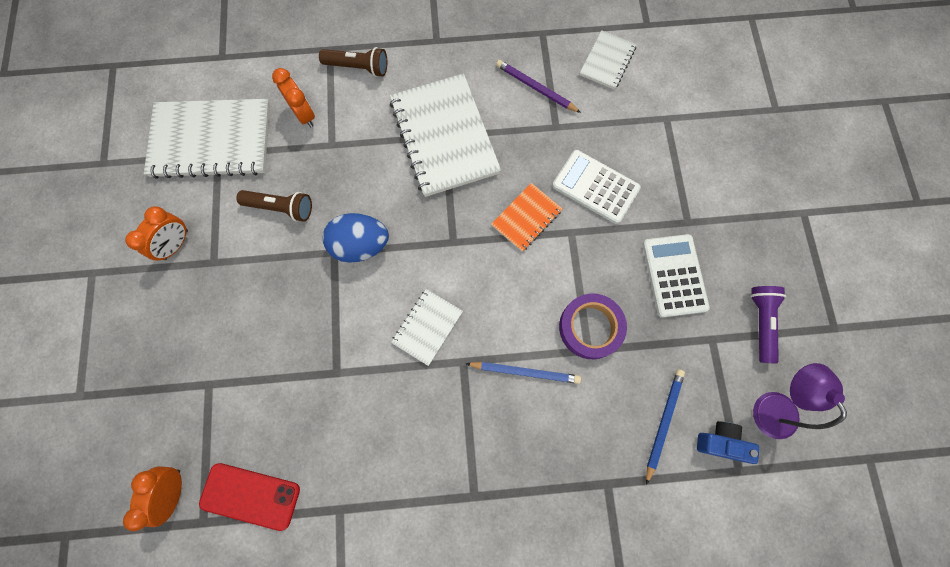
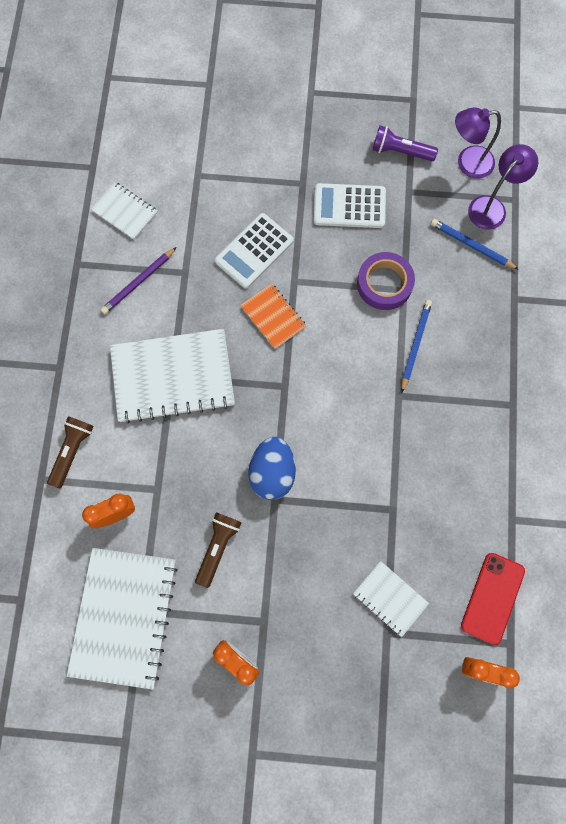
camera: 80 degrees left, 0 degrees up
white notebook [391,289,463,366] -> white notebook moved to [353,561,429,637]
blue camera [697,421,759,464] -> purple lamp [468,144,538,230]

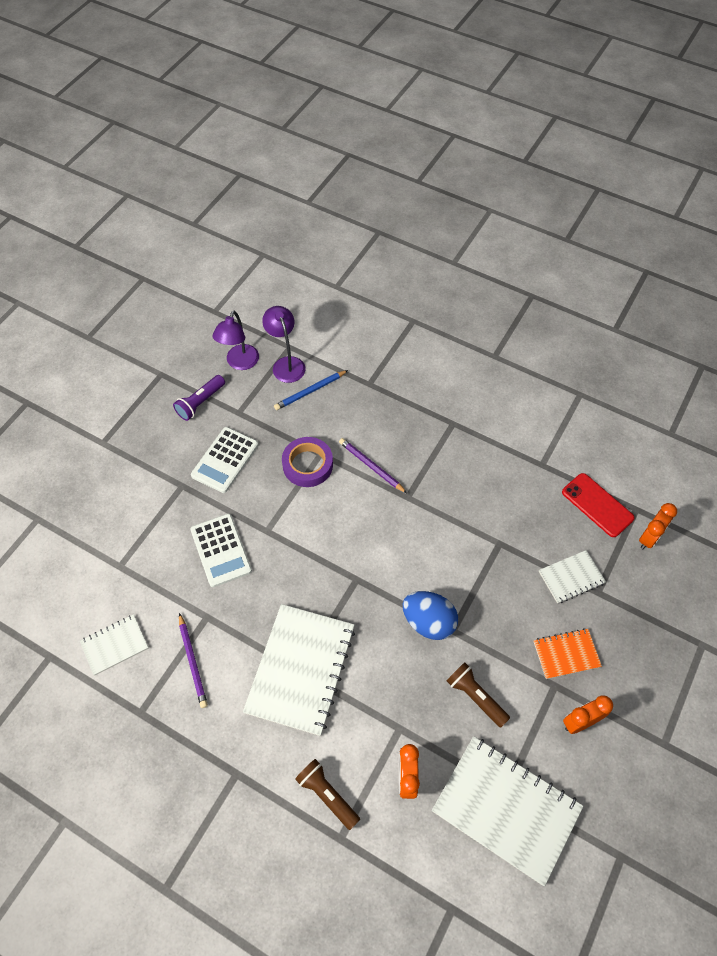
camera: 65 degrees left, 15 degrees down
orange notebook [240,283,306,349] -> orange notebook moved to [534,629,602,679]
blue pencil [401,300,432,392] -> purple pencil [339,438,407,493]

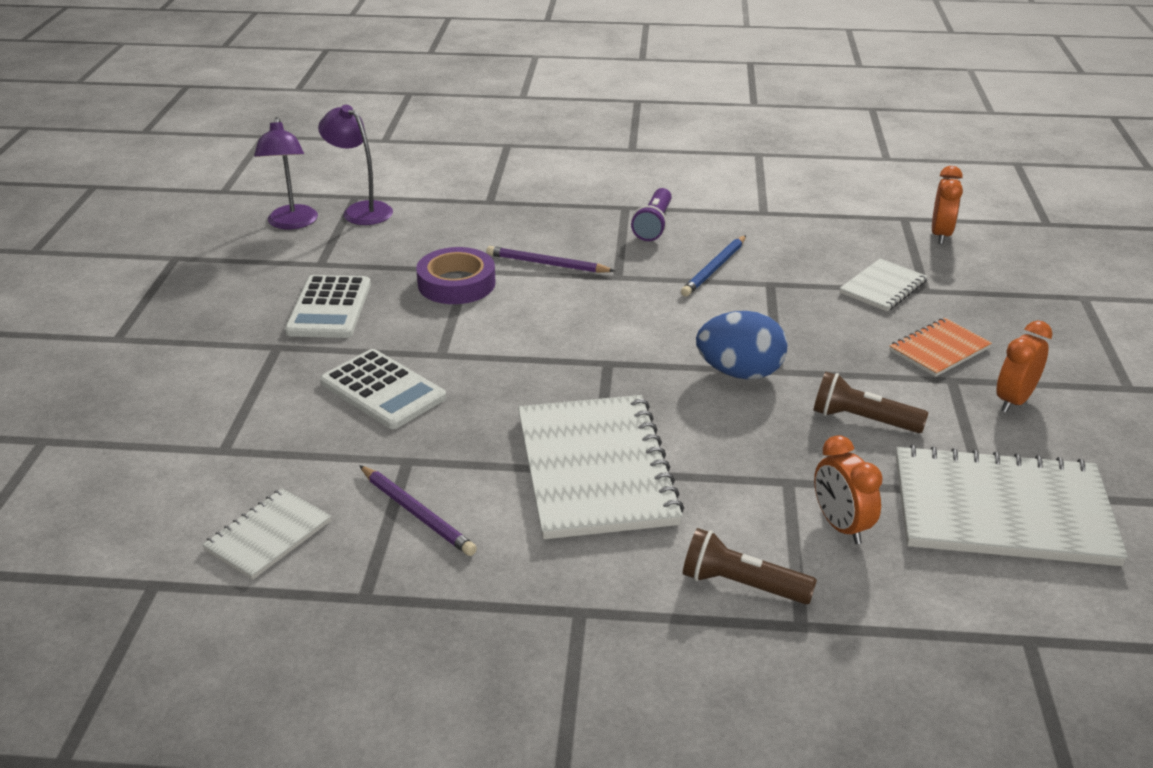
camera: 25 degrees left, 25 degrees down
purple flashlight [173,375,225,421] -> purple flashlight moved to [631,188,672,241]
blue pencil [274,370,348,410] -> blue pencil moved to [681,235,746,296]
red phone [562,473,635,537] -> none

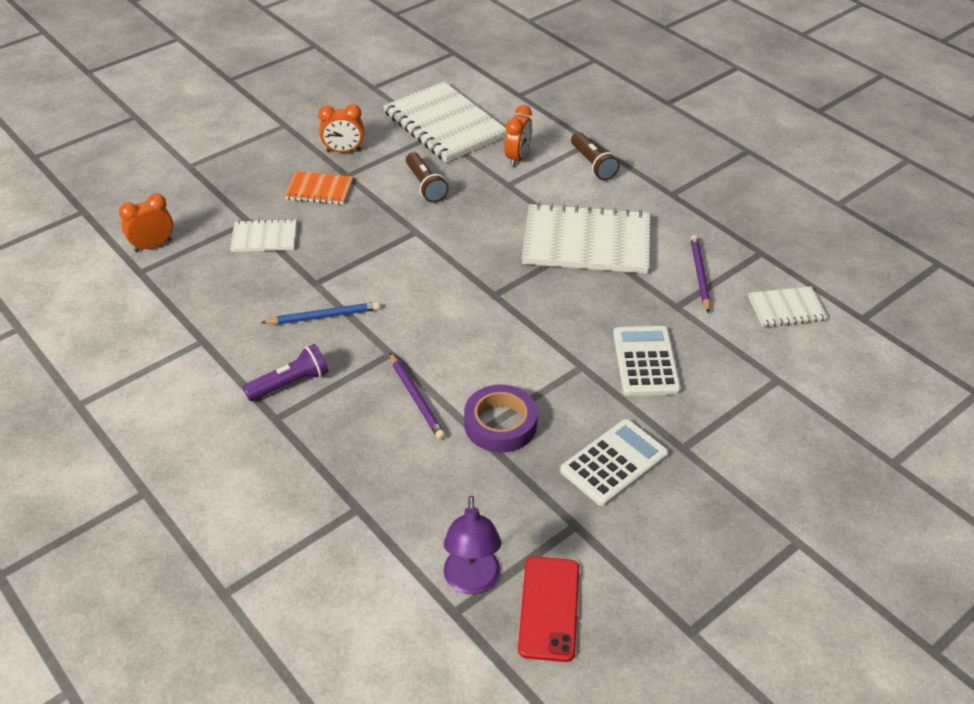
camera: 135 degrees left, 10 degrees up
purple lamp [254,117,318,229] -> red phone [518,557,579,662]
white notebook [518,395,684,539] -> white notebook turned 60 degrees clockwise [522,203,650,274]
blue egg [696,311,788,380] -> none

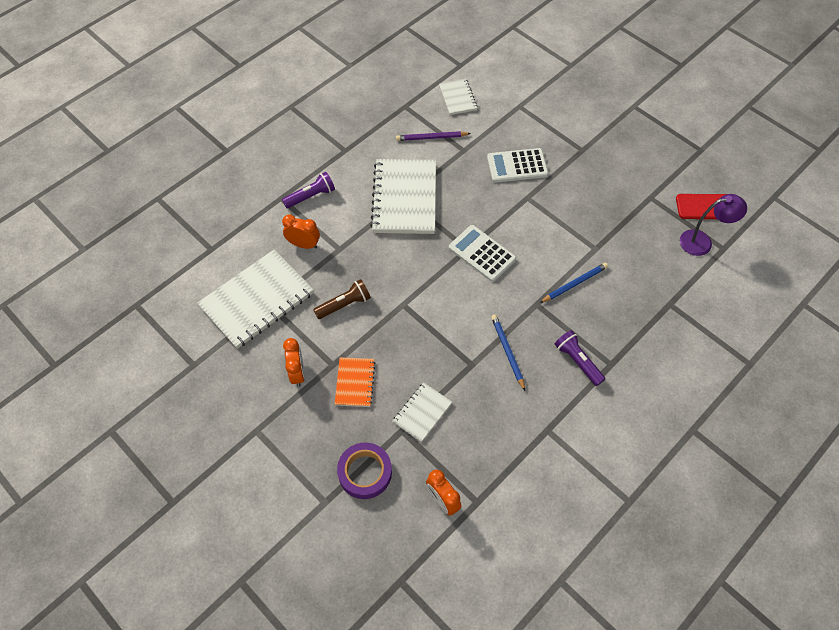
camera: 95 degrees left, 15 degrees up
white notebook [230,219,297,252] -> white notebook turned 45 degrees clockwise [393,382,452,442]
purple pencil [390,353,446,440] -> blue pencil [540,263,608,303]
purple tape [464,385,538,453] -> purple tape moved to [337,442,392,499]
white calculator [560,419,669,506] -> white calculator moved to [449,225,516,282]
brown flashlight [571,132,620,180] -> purple flashlight [282,172,335,208]

